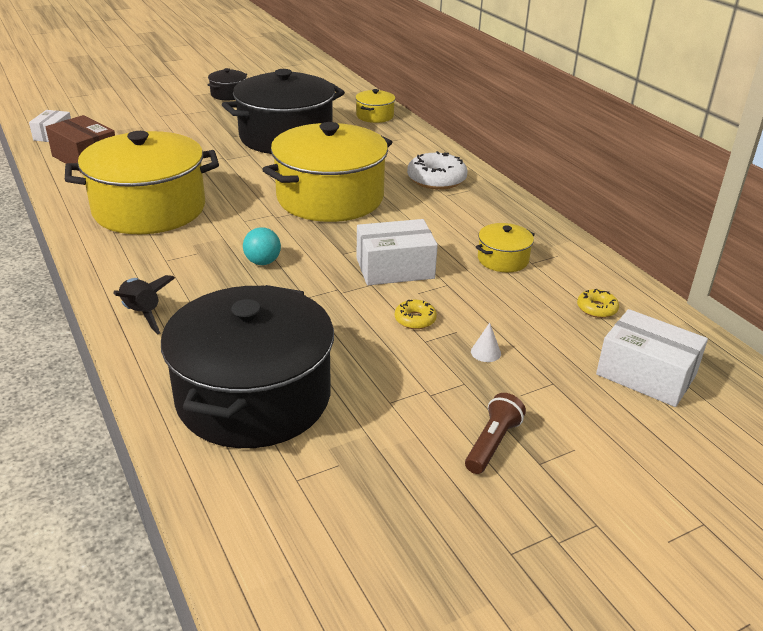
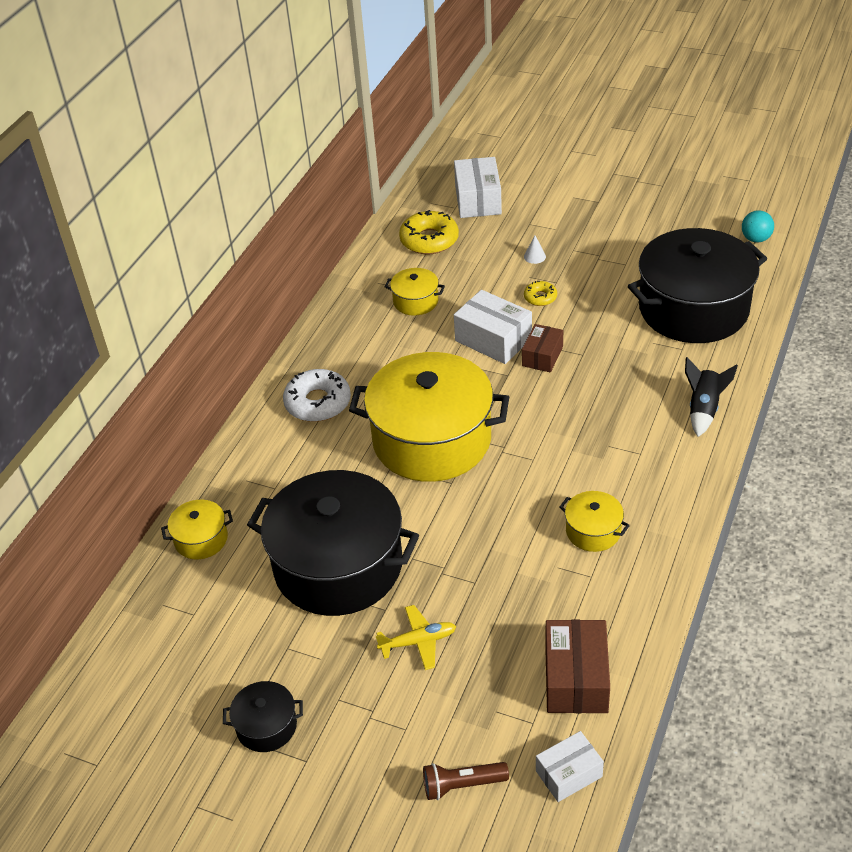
camera: 125 degrees left, 10 degrees up
yellow pot [65,131,219,234] -> yellow pot [559,491,630,552], size x0.43
turquoise ball [243,227,281,265] -> turquoise ball moved to [742,210,774,243]
brown flashlight [465,393,526,474] -> brown flashlight moved to [423,762,509,800]
yellow donut [577,288,619,318] -> yellow donut [399,210,459,254], size x1.88
none -> yellow plane [376,605,456,670]
none -> brown box [522,324,563,372]

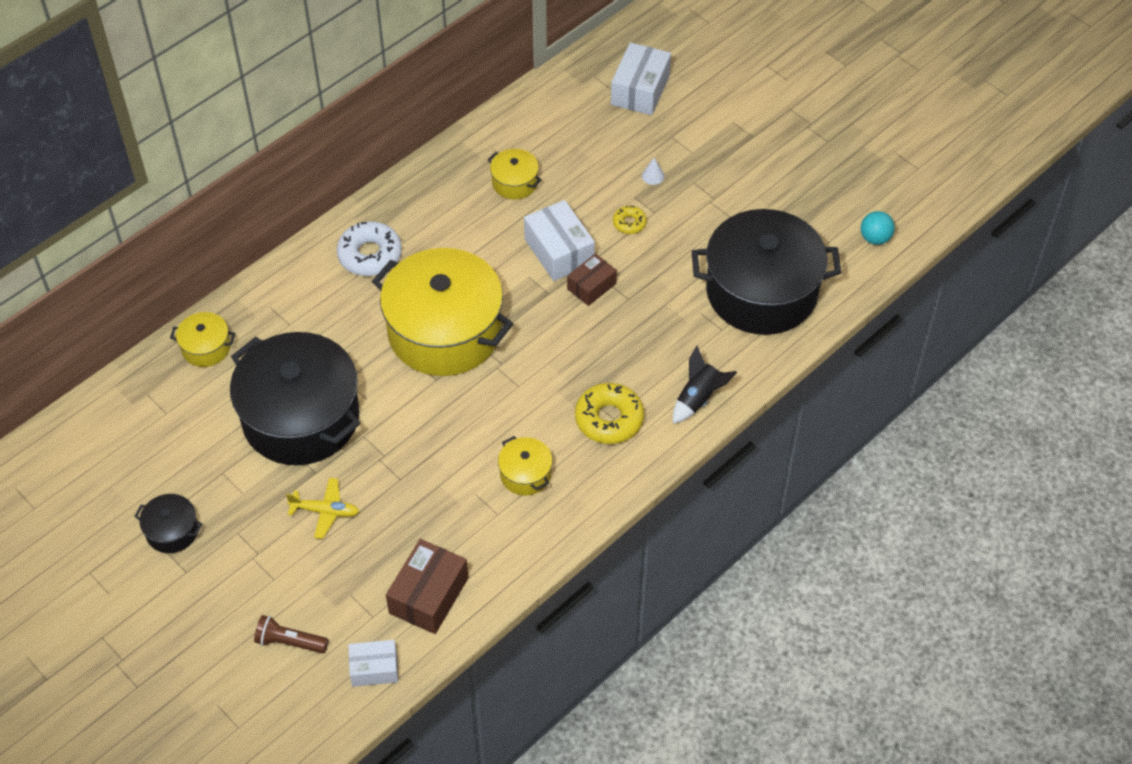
camera: 20 degrees right, 10 degrees up
yellow donut [399,210,459,254] -> yellow donut moved to [575,383,644,444]

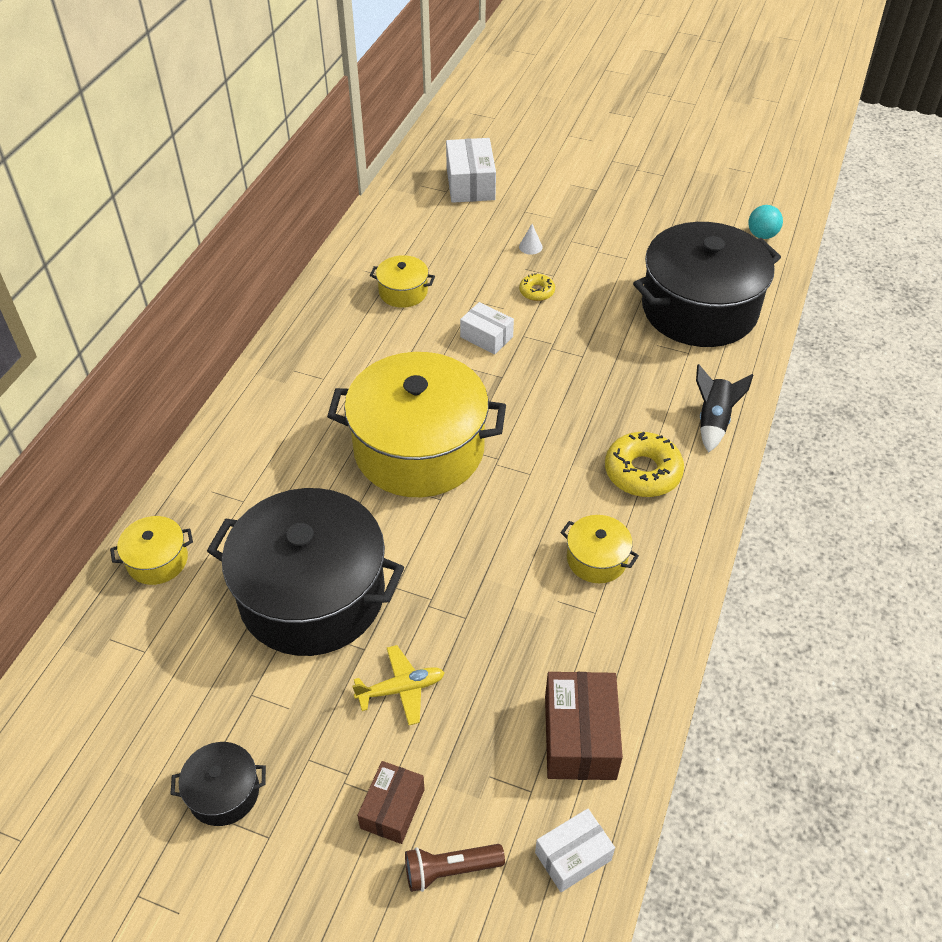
camera: 25 degrees left, 5 degrees down
white donut [336,221,402,276] -> none
white box [524,200,595,281] -> white box [460,302,514,355], size x0.64
brown box [567,253,617,306] -> brown box moved to [357,761,425,844]

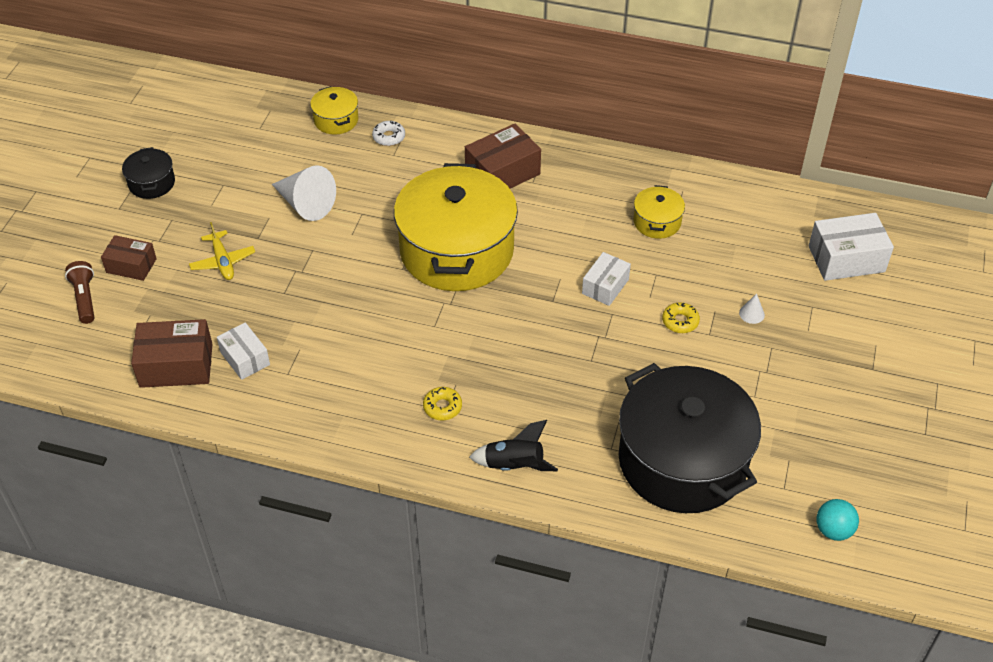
camera: 85 degrees right, 0 degrees up
black pot [207,488,404,656] -> white cone [272,165,336,221]
white box [535,809,615,892] -> white box moved to [217,322,270,380]
yellow pot [560,515,639,583] -> none
yellow donut [605,432,684,497] -> yellow donut [423,387,462,420], size x0.53
none -> white donut [372,121,405,146]
none -> brown box [465,124,541,189]

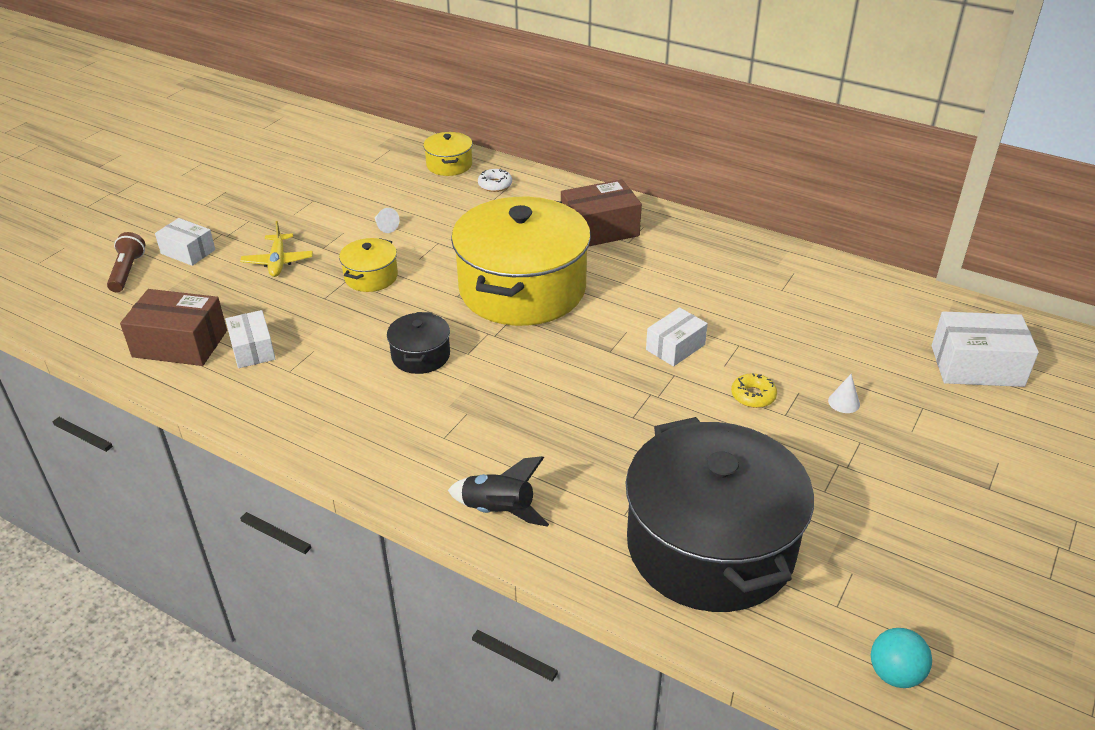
camera: 15 degrees right, 10 degrees down
brown box [101,235,157,281] -> white box [155,218,215,266]
black pot [122,147,175,199] -> black pot moved to [387,312,450,374]
white cone [272,165,336,221] -> white cone [375,208,399,233], size x0.43
yellow donut [423,387,462,420] -> none
yellow pot [634,185,685,239] -> yellow pot moved to [339,238,398,292]

